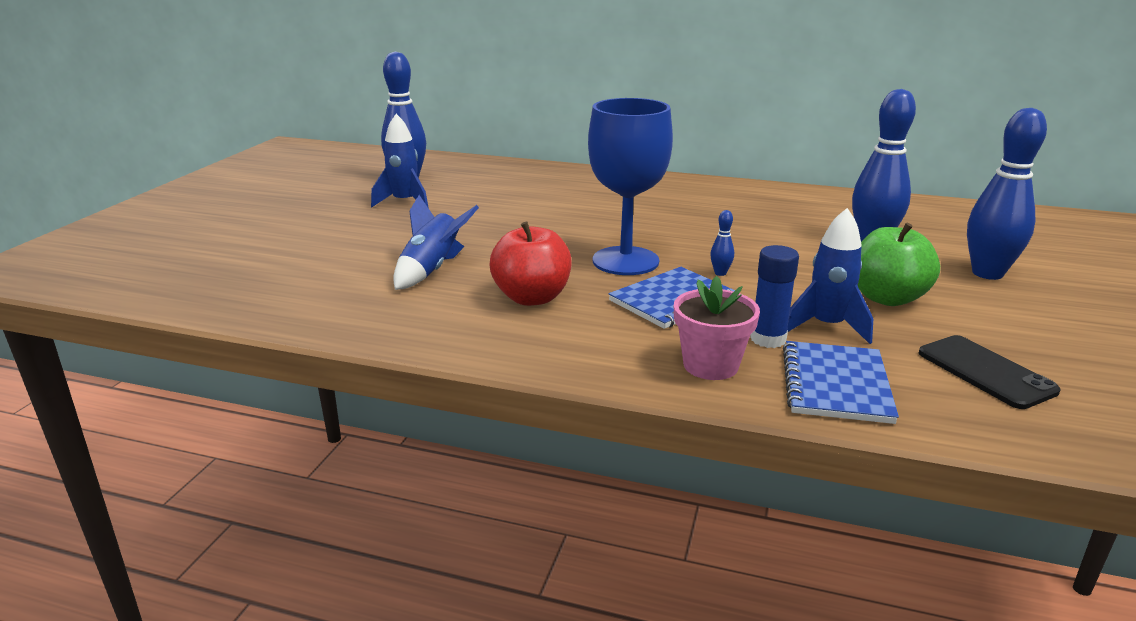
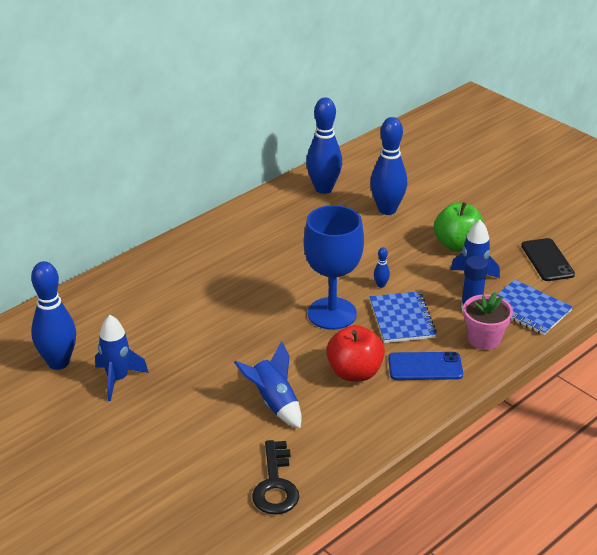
camera: 60 degrees left, 10 degrees up
black phone [919,335,1060,409] -> black phone turned 75 degrees clockwise [521,238,575,281]
blue bowling pin [967,108,1047,280] -> blue bowling pin moved to [306,98,342,194]
none -> black key [252,440,299,515]
none -> blue phone [388,352,463,380]

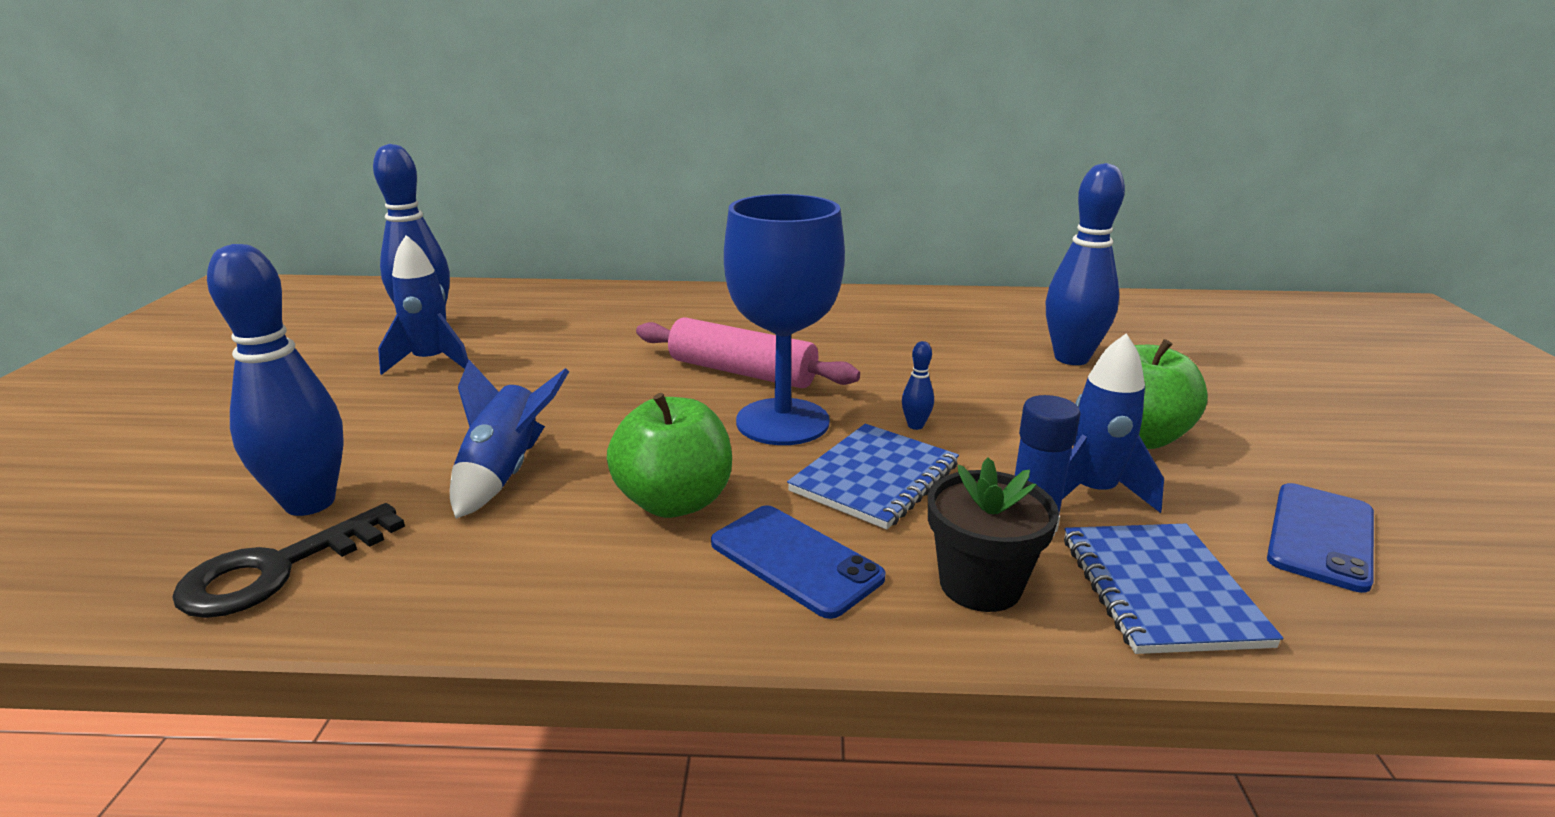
camera: 45 degrees right, 10 degrees down
blue bowling pin [306,98,342,194] -> blue bowling pin moved to [207,244,344,516]
red apple [326,325,385,382] -> green apple [607,393,732,518]
pink flower pot [463,292,513,350] -> black flower pot [928,457,1059,612]
black phone [521,238,575,281] -> blue phone [1267,483,1374,593]
none -> pink rolling pin [636,317,860,388]

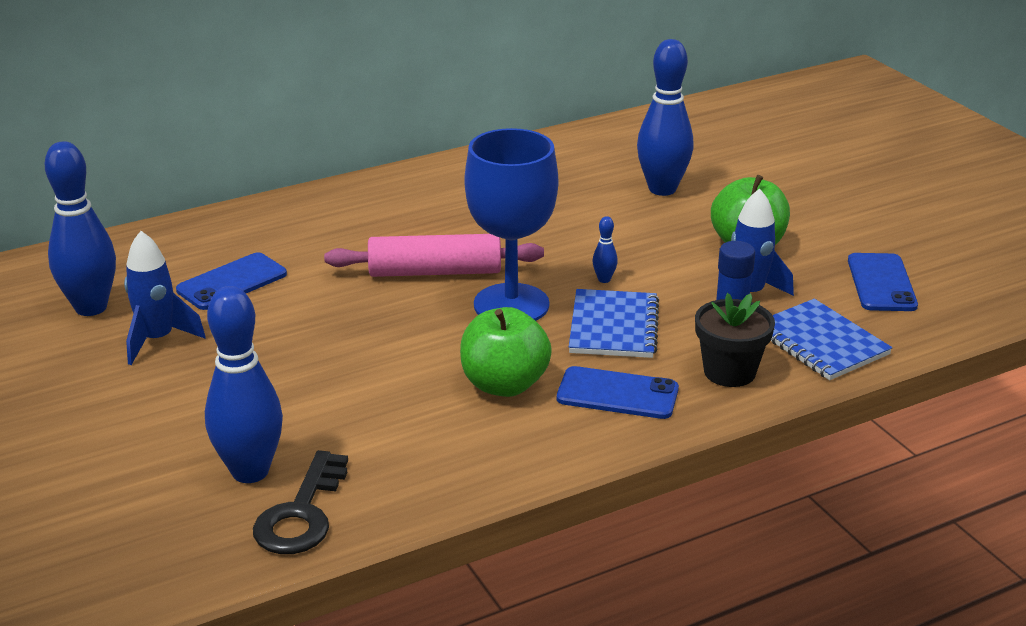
camera: 30 degrees left, 5 degrees up
blue rocket [450,360,569,519] -> none
none -> blue phone [176,252,287,310]

